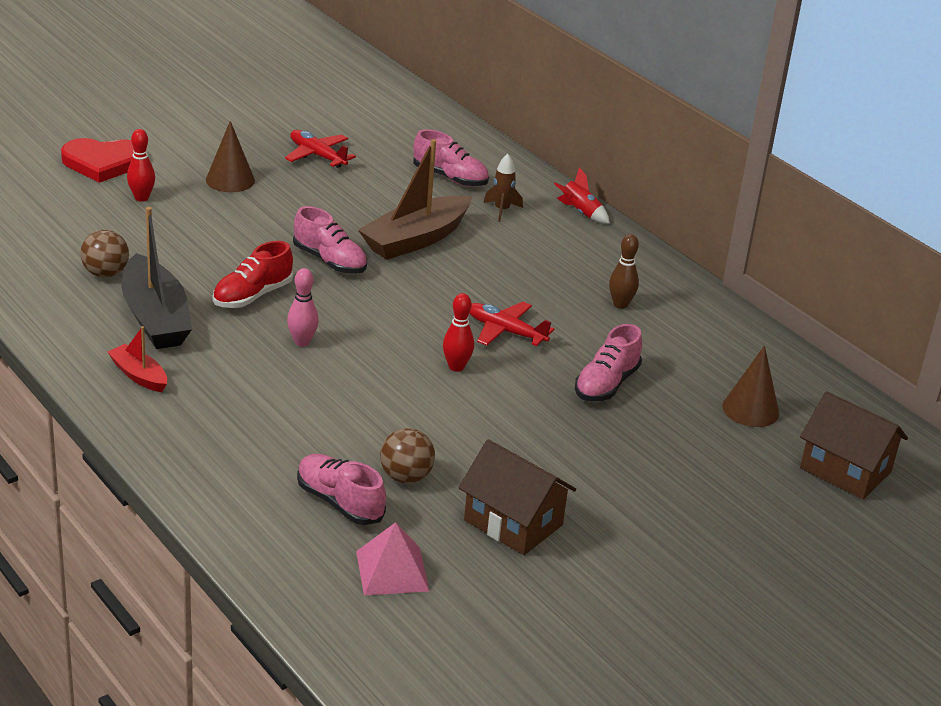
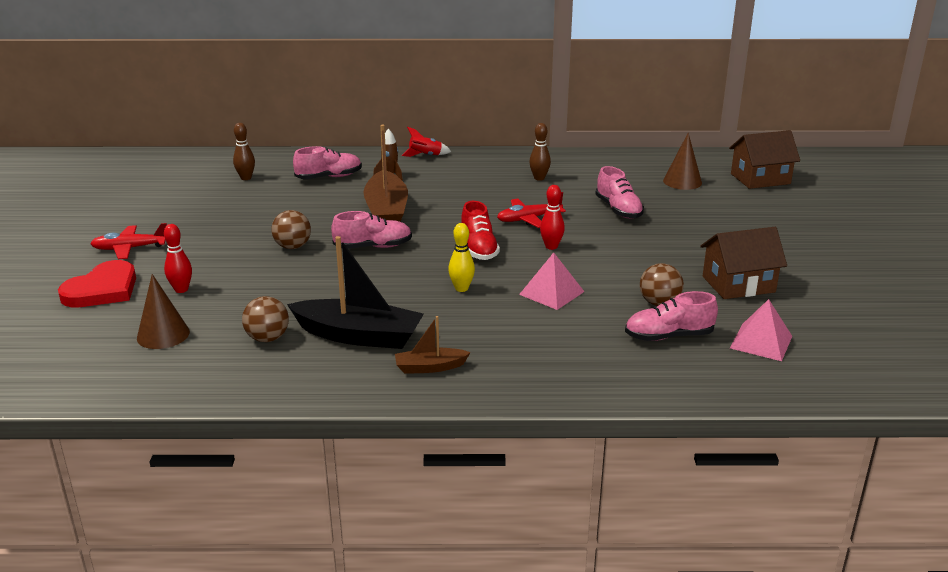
camera: 50 degrees left, 5 degrees down
red boat [108,326,167,392] -> brown boat [395,316,471,374]
brown cone [206,121,255,192] -> brown cone moved to [137,274,190,349]
red shoe [213,241,293,308] -> red shoe moved to [461,201,500,260]
red plane [285,130,356,168] -> red plane moved to [90,223,167,259]
pink bowling pin [287,268,319,347] -> yellow bowling pin [448,223,475,292]
none -> brown bowling pin [233,123,255,180]
none -> brown ball [271,210,311,249]
none -> pink pyramid [519,253,584,310]

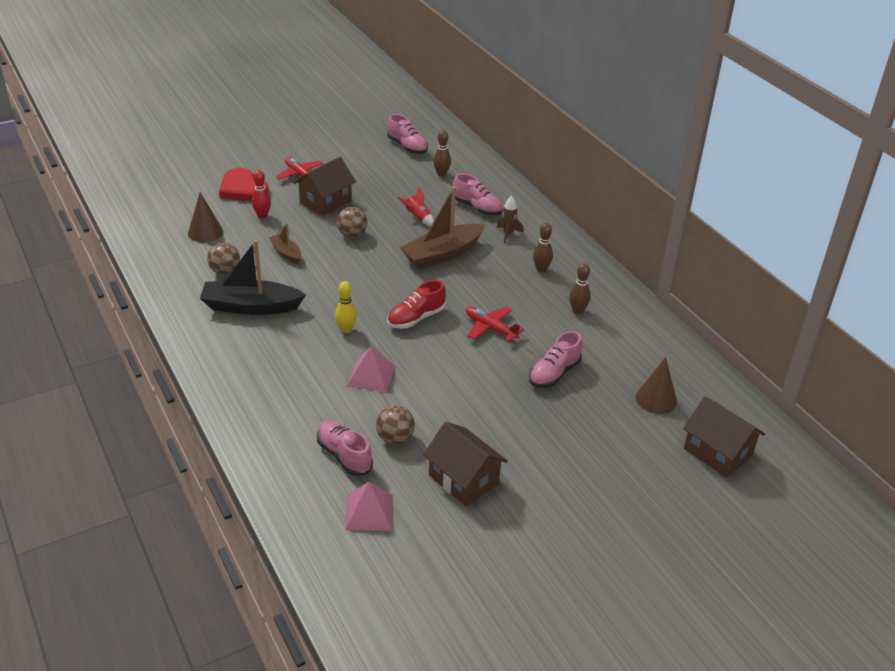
camera: 60 degrees right, 10 degrees up
red heart [58,260,136,307] -> red heart turned 45 degrees clockwise [219,168,269,201]
black boat [287,236,424,349] -> black boat turned 105 degrees clockwise [200,240,306,315]
pink shoe [331,211,412,249] -> pink shoe moved to [387,114,428,154]
brown boat [395,316,471,374] -> brown boat moved to [269,223,302,264]
red rocket [402,127,451,157] -> red rocket moved to [398,187,434,227]
red bowling pin [540,185,565,250] -> none
none -> brown house [294,157,356,216]
none -> brown bowling pin [533,223,553,273]

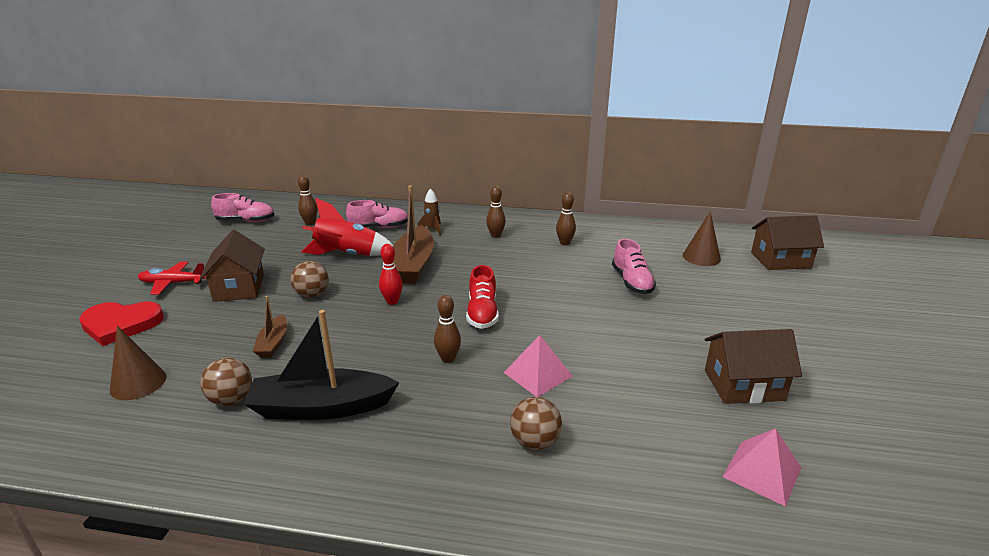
camera: 50 degrees left, 10 degrees down
black boat [200,240,306,315] -> black boat turned 45 degrees clockwise [244,310,399,420]
red bowling pin [252,170,271,219] -> red bowling pin moved to [379,244,403,305]
brown boat [269,223,302,264] -> brown boat turned 90 degrees counterclockwise [253,296,287,357]
pink shoe [317,420,373,476] -> none
yellow bowling pin [335,281,357,333] -> brown bowling pin [434,295,461,363]
brown ball [376,406,415,445] -> brown ball moved to [510,397,562,450]
red rocket [398,187,434,227] -> red rocket [301,198,393,256], size x1.88
red plane [466,307,524,342] -> none

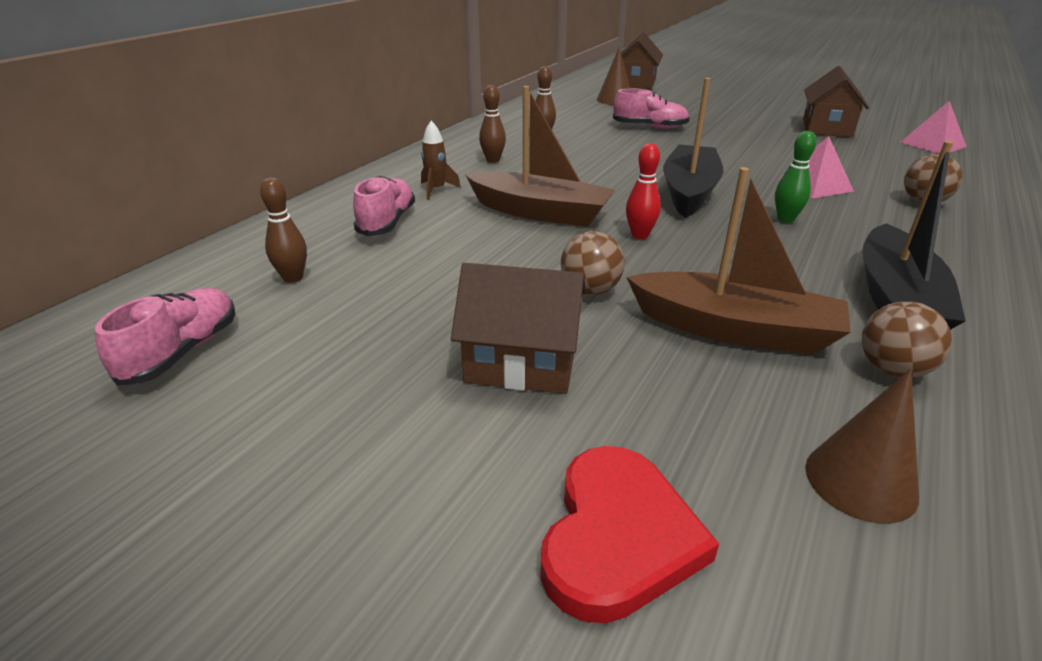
camera: 70 degrees left, 5 degrees up
red plane [138,262,206,295] -> none
brown boat [253,296,287,357] -> brown boat [626,167,851,355], size x1.94
red rocket [301,198,393,256] -> none
brown bowling pin [434,295,461,363] -> green bowling pin [775,131,817,223]
red shoe [466,265,499,329] -> black boat [663,78,723,218]

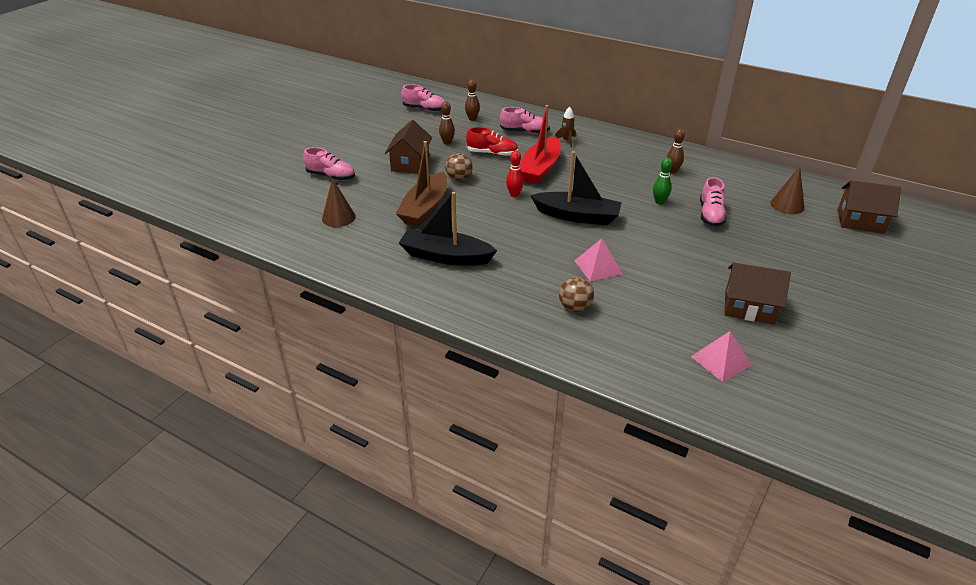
camera: 90 degrees right, 5 degrees up
brown boat [465,86,615,227] -> red boat [520,105,561,184]
brown bowling pin [479,85,506,163] -> brown bowling pin moved to [439,101,455,145]
red heart [540,446,719,623] -> pink shoe [303,147,355,181]
green bowling pin [775,131,817,223] -> green bowling pin moved to [653,158,672,205]
brown ball [862,301,952,378] -> none
none -> red shoe [466,127,518,156]

